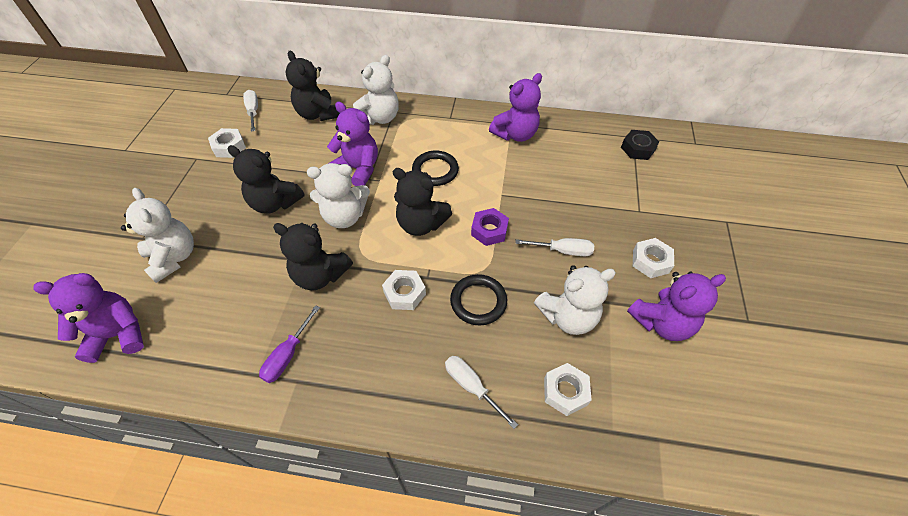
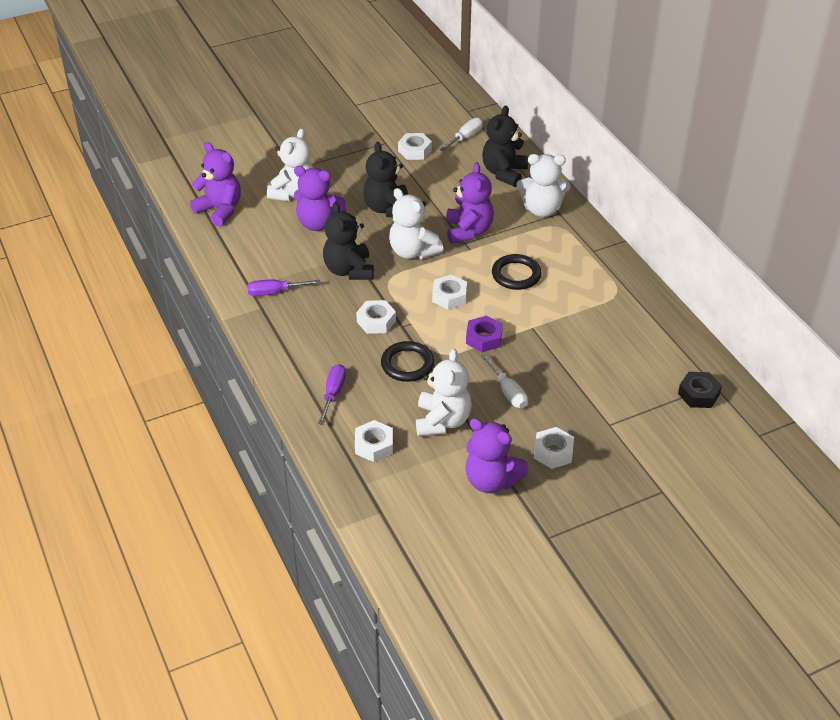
camera: 55 degrees right, 10 degrees down
black teddy bear [393,168,452,236] -> white nut [432,274,467,310]
white screwdriver [445,356,518,429] -> purple screwdriver [318,364,346,425]
purple teddy bear [489,73,542,142] -> purple teddy bear moved to [294,166,346,231]
white teddy bear [534,265,616,335] -> white teddy bear turned 120 degrees counterclockwise [416,349,472,437]

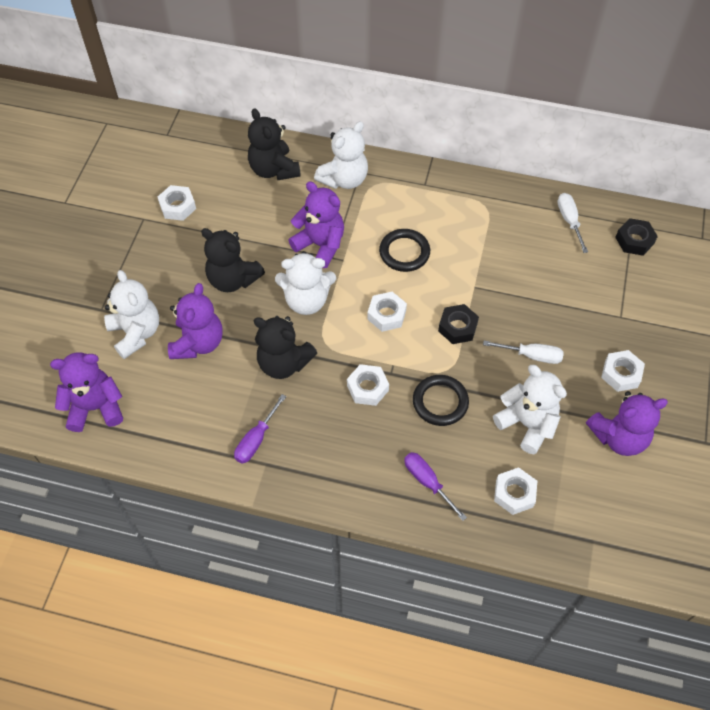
camera: 50 degrees left, 15 degrees up
purple teddy bear [294,166,346,231] -> purple teddy bear turned 45 degrees counterclockwise [168,283,223,359]
white screwdriver [439,118,483,152] -> white screwdriver moved to [558,193,588,253]
purple nut [466,315,503,352] -> black nut [438,304,479,344]

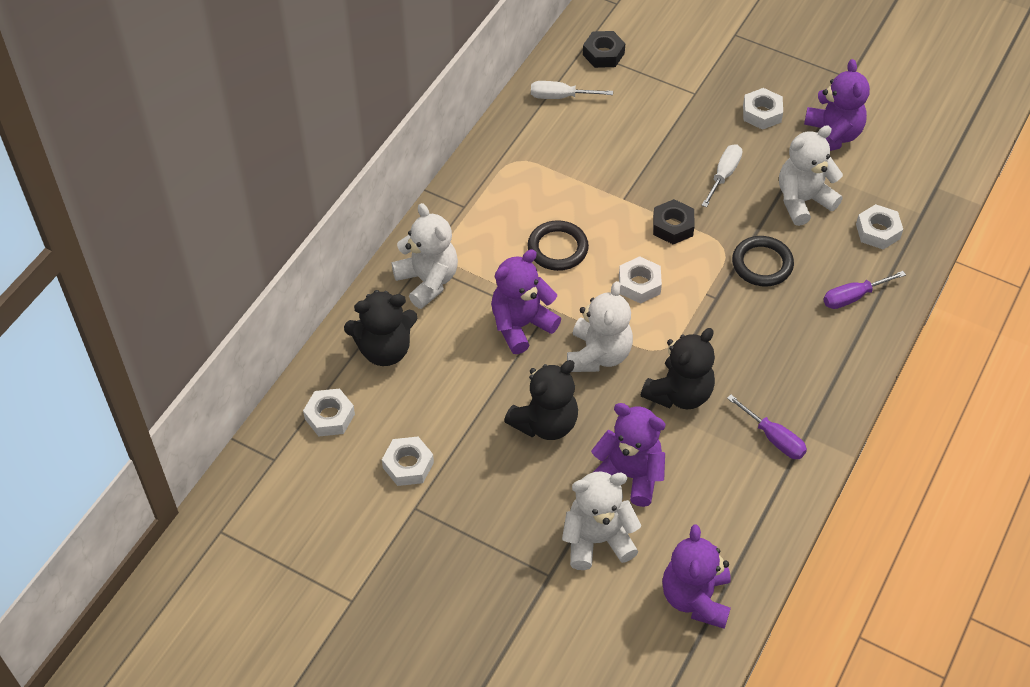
camera: 75 degrees left, 5 degrees down
white nut [347,364,389,406] -> white nut moved to [303,388,355,437]

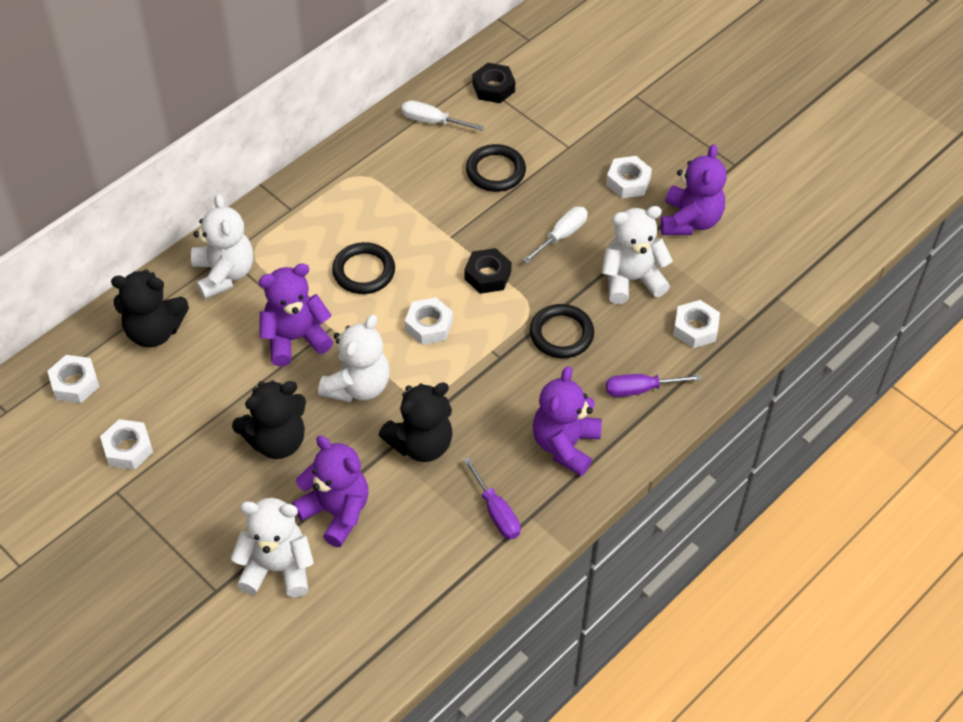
camera: 15 degrees right, 0 degrees up
purple teddy bear [662,525,731,629] -> purple teddy bear moved to [533,366,602,476]
none -> black ring [466,144,526,192]

